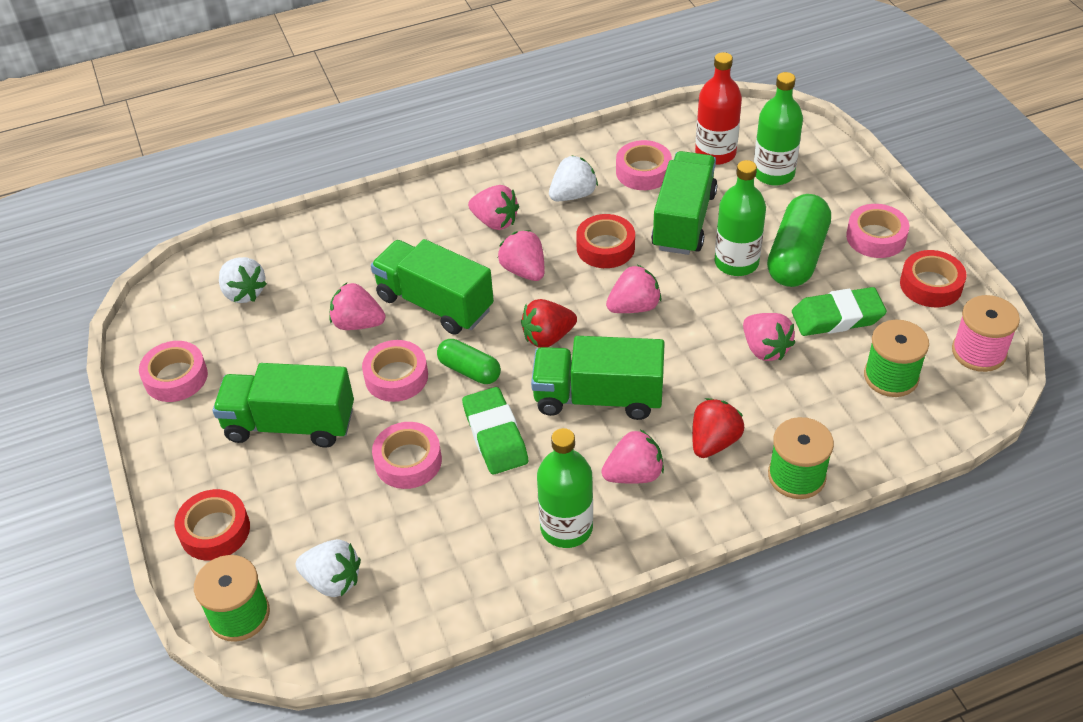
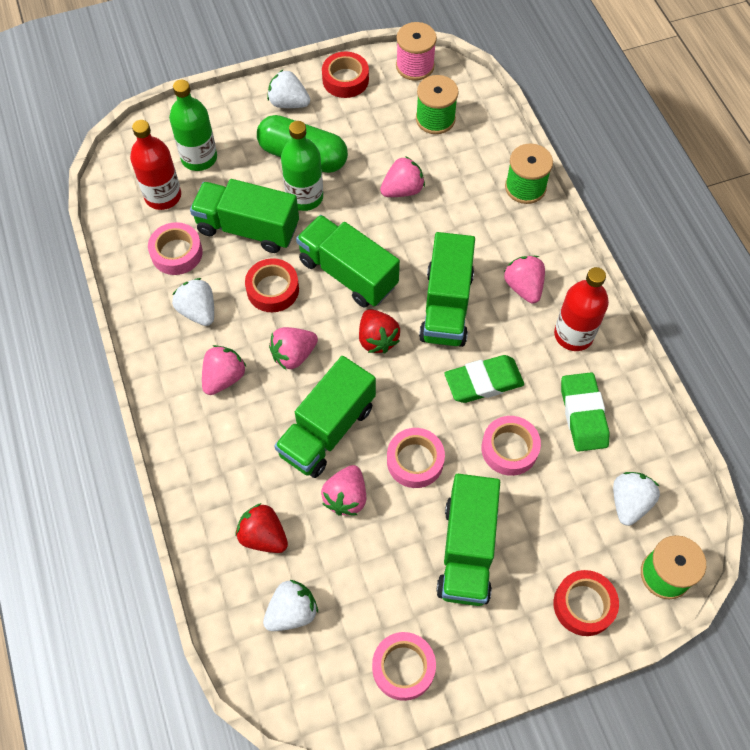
camera: 90 degrees left, 15 degrees up
green capsule [437,339,501,384] -> none
green bottle [537,428,593,548] -> red bottle [554,267,609,351]
pink strawberry [606,265,661,313] -> green truck [296,215,400,307]
red strawberry [692,398,744,458] -> red strawberry moved to [236,503,288,553]
green eraser [792,287,887,336] -> green eraser moved to [561,372,609,452]
pink tape [846,204,909,258] -> white strawberry [267,69,310,108]

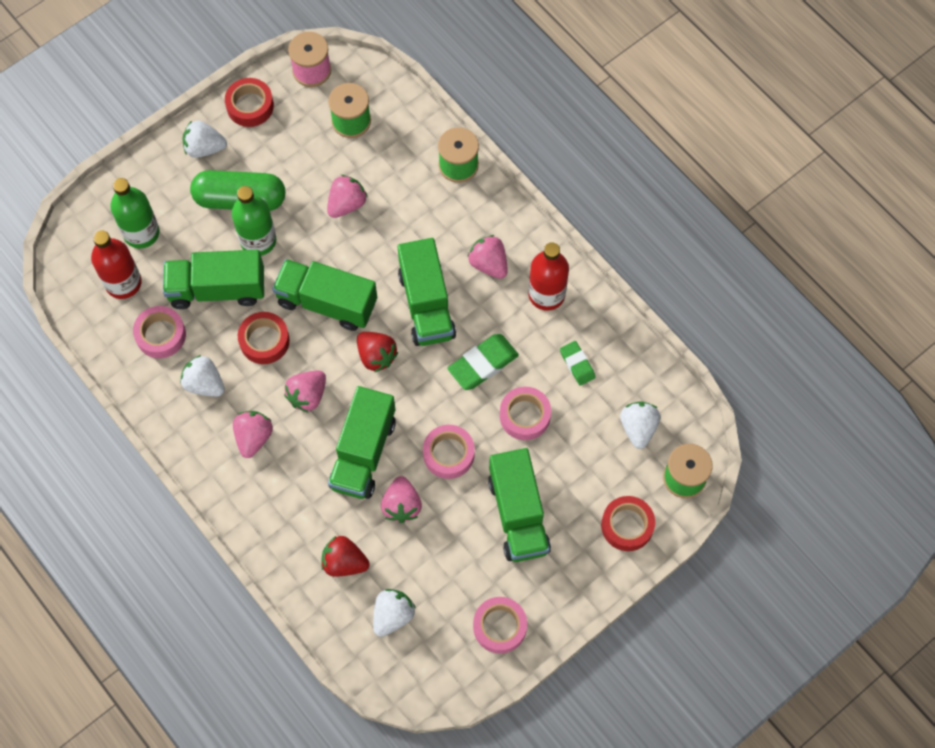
camera: 20 degrees left, 5 degrees up
green eraser [561,372,609,452] -> green eraser [560,341,595,386], size x0.61

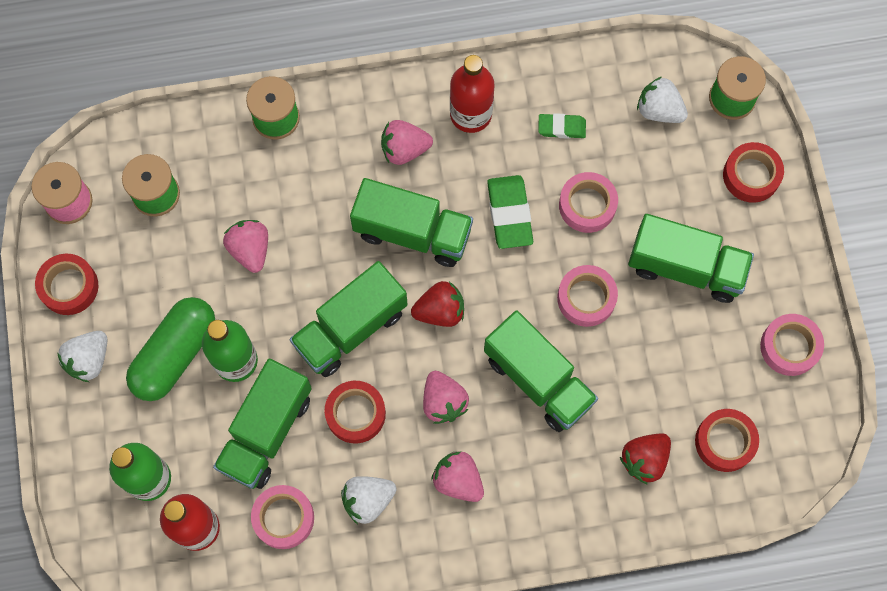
camera: 60 degrees left, 5 degrees up
white strawberry [373,589,416,637] -> red tape [695,409,759,472]
pink strawberry [381,476,422,523] -> none

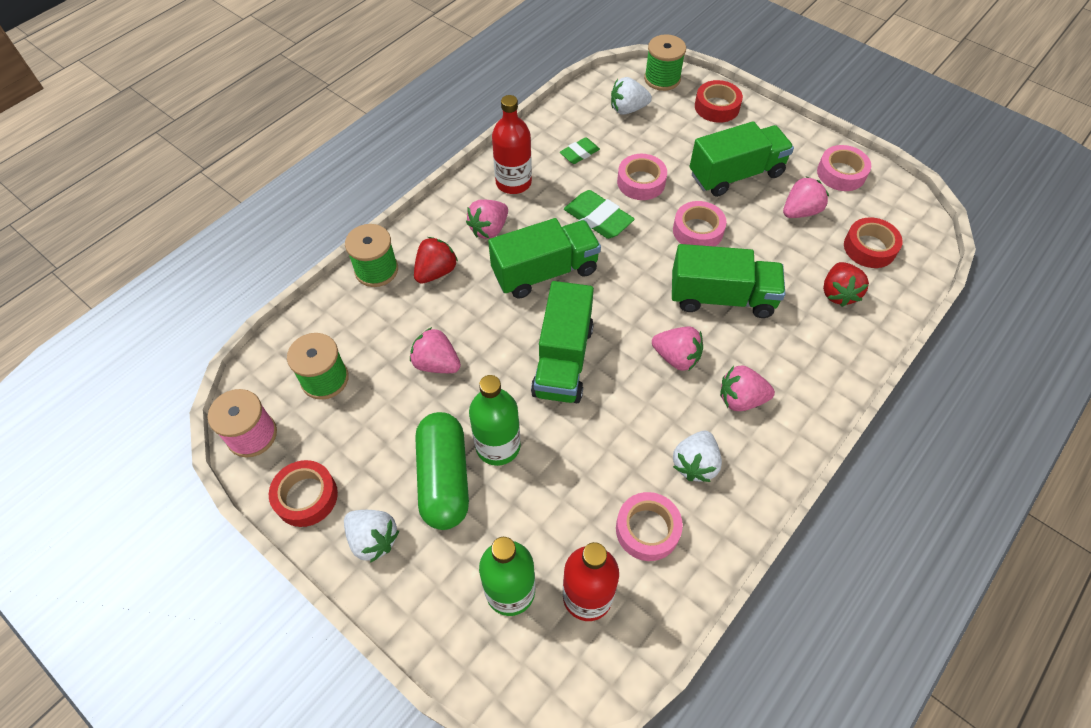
camera: 40 degrees left, 15 degrees down
white strawberry [57,331,107,382] -> white strawberry turned 45 degrees counterclockwise [344,510,399,563]
green truck [213,359,312,489] -> none
red tape [324,381,386,444] -> none
red strawberry [411,281,464,327] -> red strawberry moved to [414,237,458,284]
none -> pink strawberry [783,176,829,218]

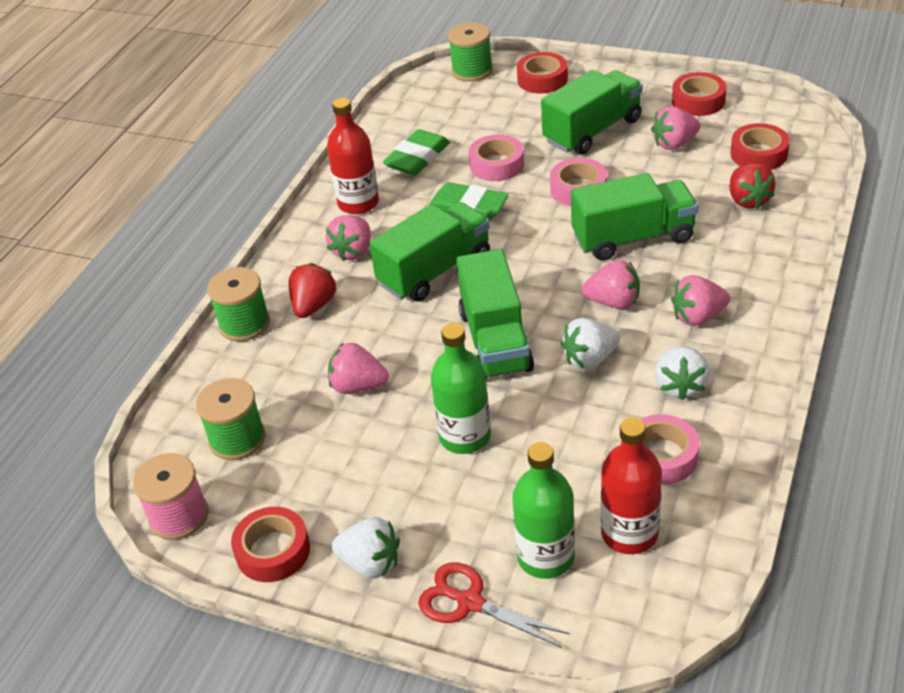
camera: 15 degrees left, 15 degrees down
green capsule [416,412,469,530] -> none
green eraser [560,137,600,164] -> green eraser [383,129,450,175], size x1.63
white strawberry [611,77,652,115] -> white strawberry moved to [561,318,620,370]
pink strawberry [783,176,829,218] -> pink strawberry turned 150 degrees counterclockwise [651,106,701,150]
pink tape [817,145,871,191] -> red tape [672,72,726,116]
none -> red scissors [418,562,570,648]

